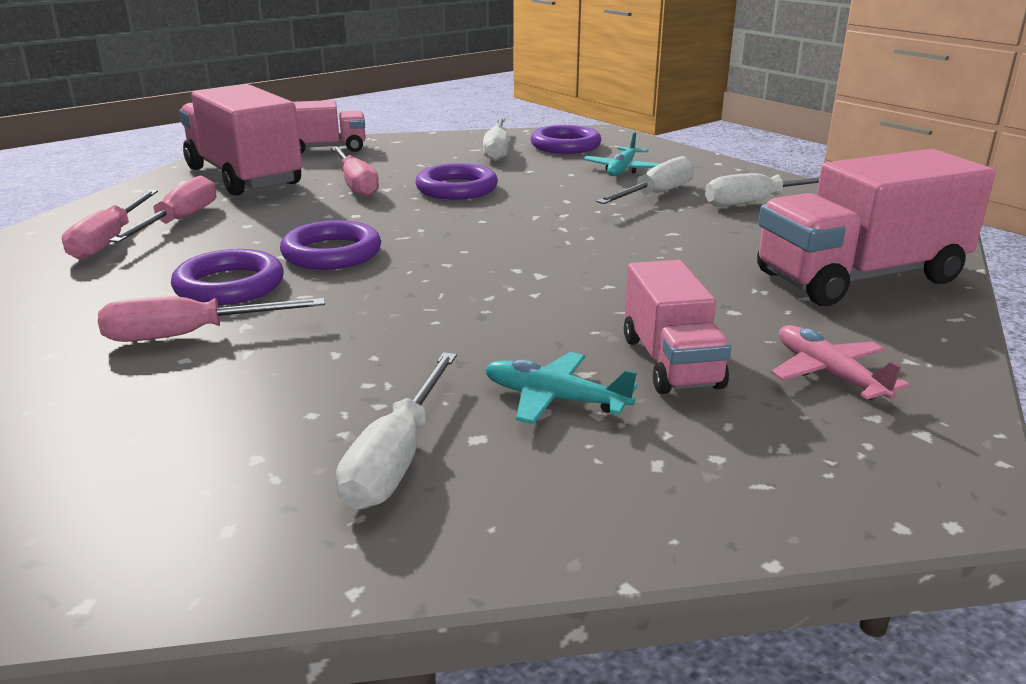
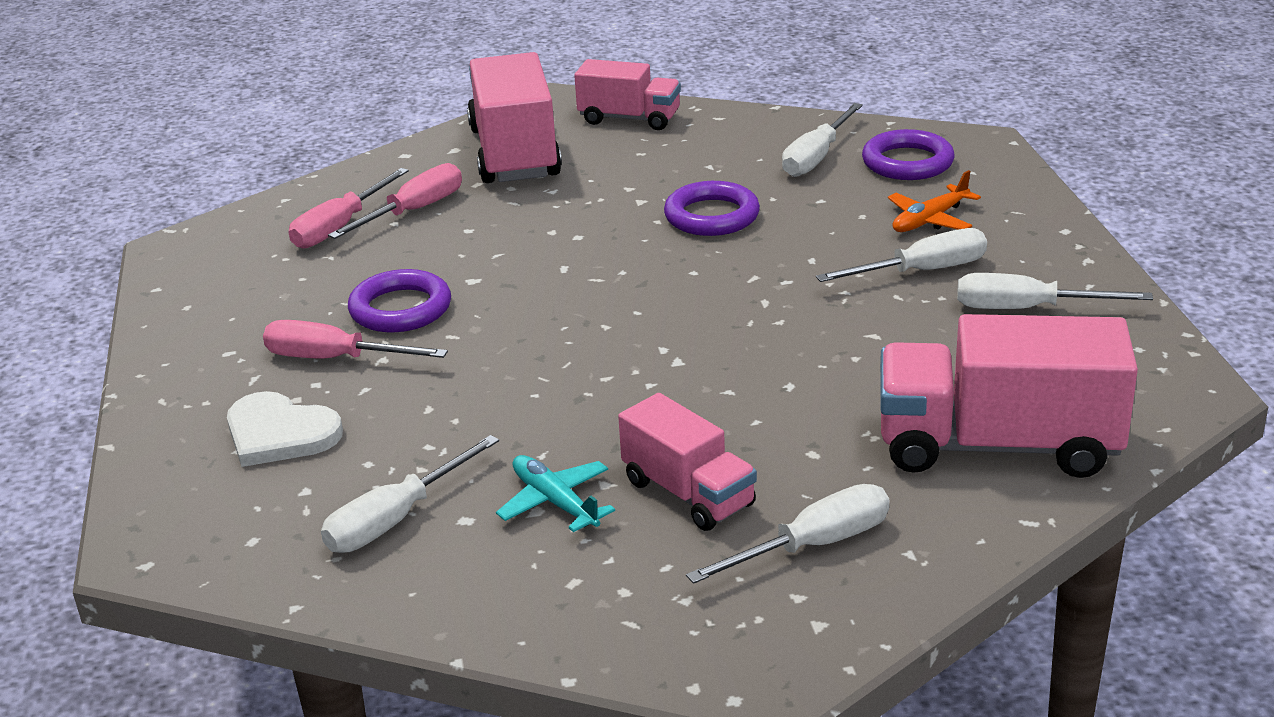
camera: 30 degrees right, 5 degrees up
purple ring [280,220,381,270] -> none
pink screwdriver [331,147,379,197] -> none
turquoise plane [583,132,661,176] -> orange plane [888,170,981,232]
pink truck [624,260,731,394] -> pink truck turned 60 degrees counterclockwise [618,393,757,531]
pink plane [771,325,910,400] -> white screwdriver [686,484,889,584]
none -> white heart [227,391,343,467]

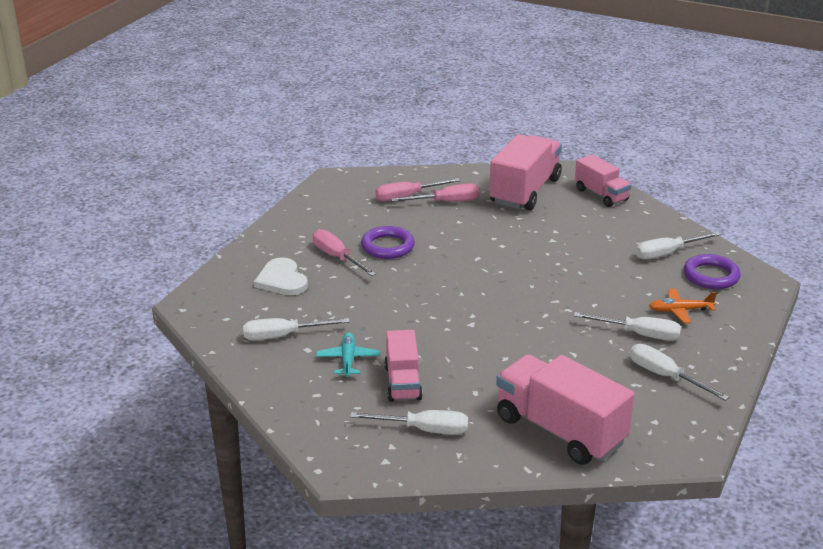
camera: 35 degrees right, 0 degrees up
purple ring [664,181,760,236] -> none

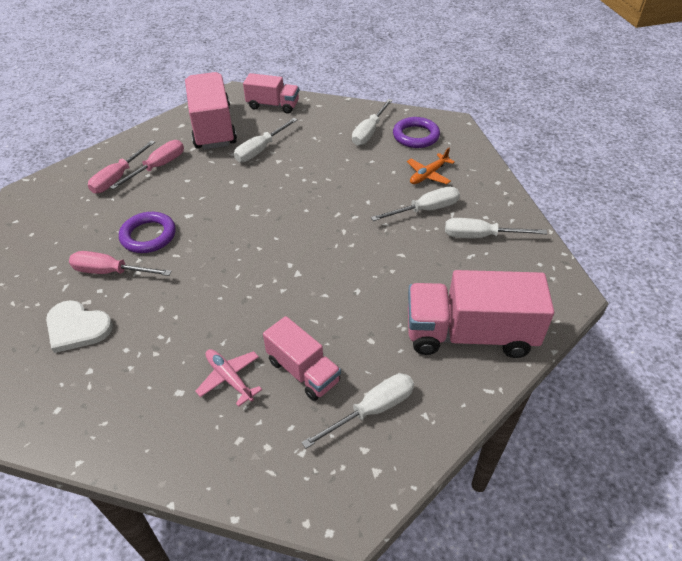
camera: 40 degrees left, 15 degrees up
white screwdriver [243,318,350,340] -> white screwdriver moved to [234,118,298,162]
turquoise plane [316,332,380,377] -> pink plane [195,349,262,407]

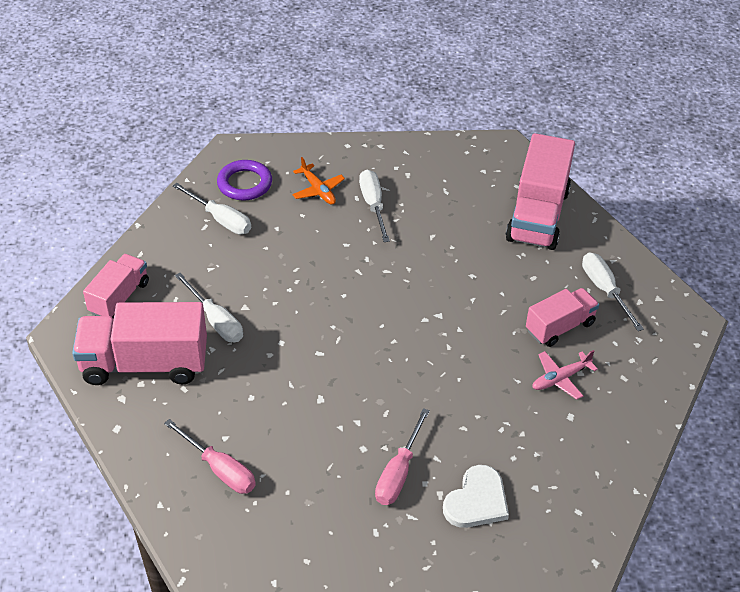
camera: 80 degrees left, 0 degrees up
pink screwdriver [110,140,184,190] -> none
purple ring [119,212,176,253] -> none
white screwdriver [445,218,547,238] -> none

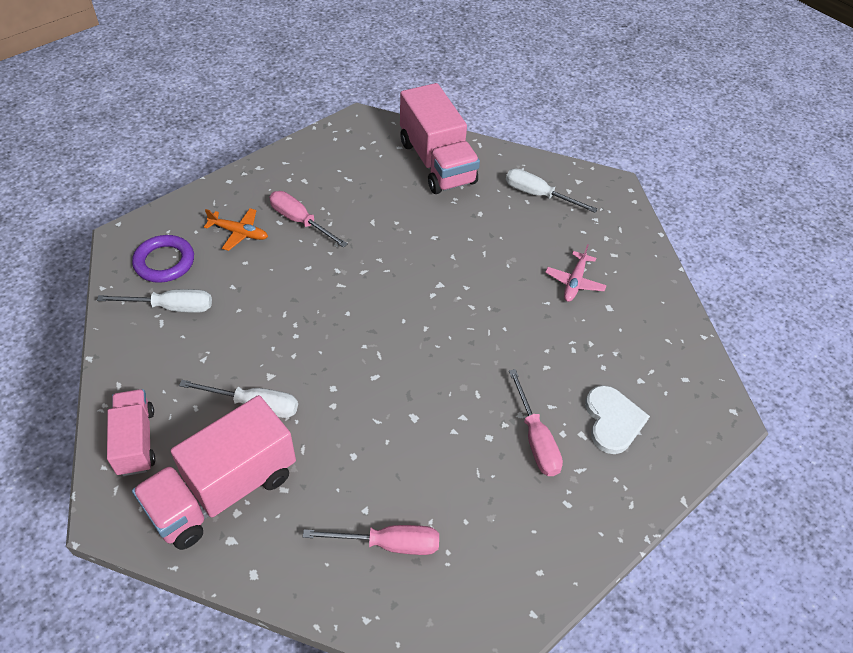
camera: 40 degrees left, 5 degrees up
white screwdriver [359,170,390,242] -> pink screwdriver [269,191,348,248]
pink truck [526,288,599,347] -> none

